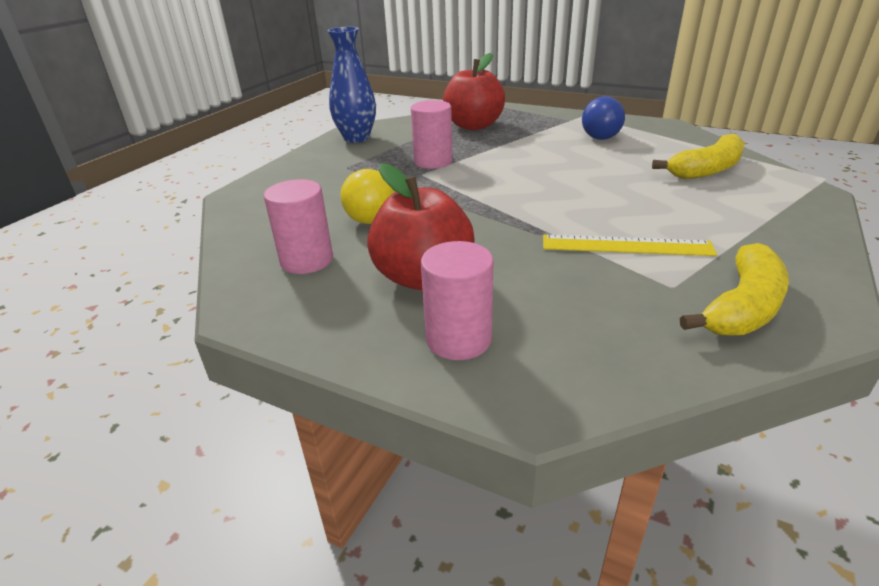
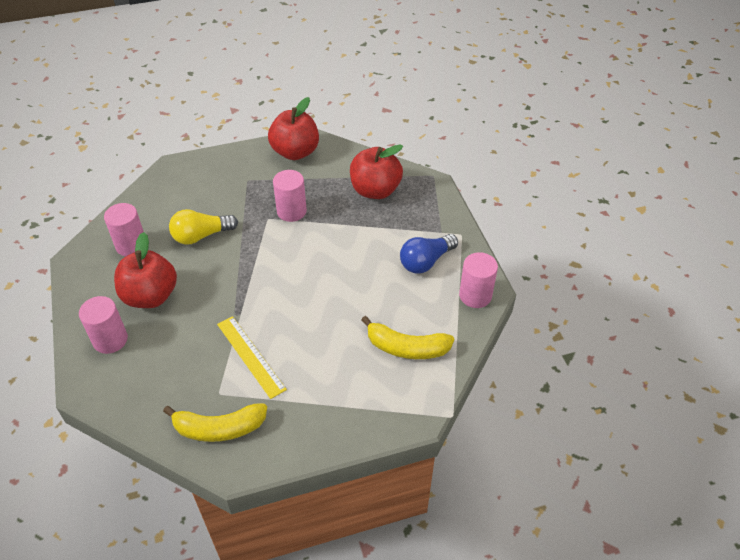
camera: 45 degrees right, 15 degrees up
blue vase [327,27,376,143] -> red apple [268,97,319,160]
none -> pink cylinder [459,252,498,308]

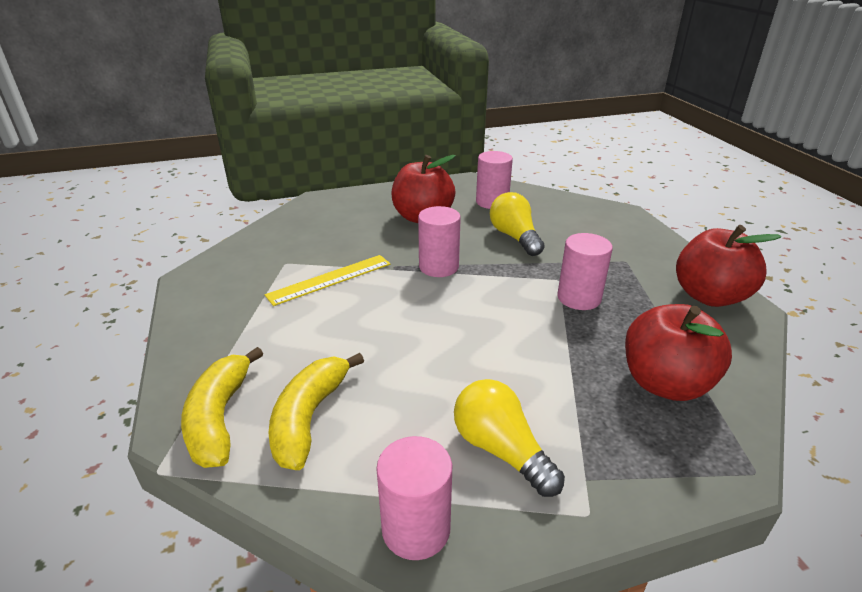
camera: 90 degrees right, 15 degrees down
pink cylinder [79,296,128,354] -> pink cylinder moved to [418,206,461,277]
yellow banana [163,403,267,442] -> yellow banana moved to [181,347,263,468]
blue light bulb [400,234,458,273] -> yellow light bulb [454,379,565,497]

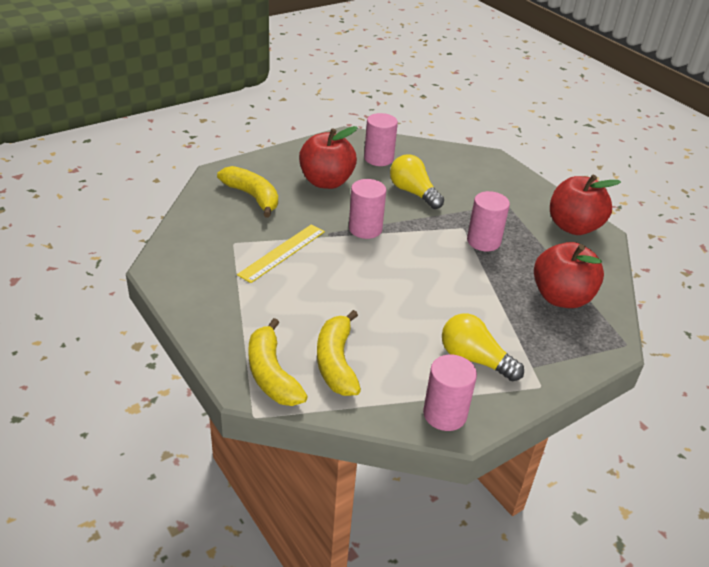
camera: 20 degrees left, 5 degrees up
none -> yellow banana [217,166,278,218]

